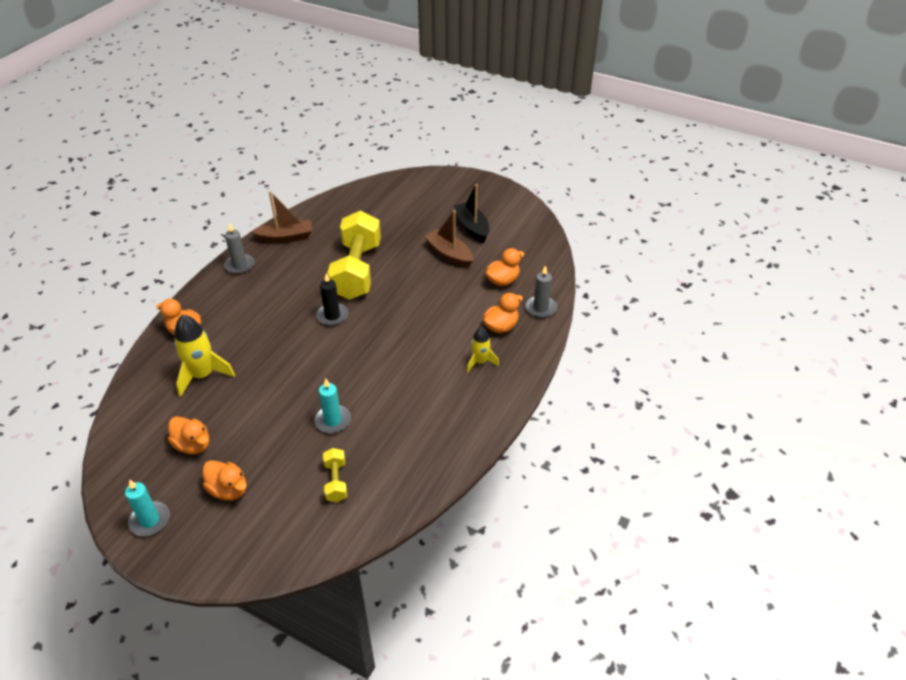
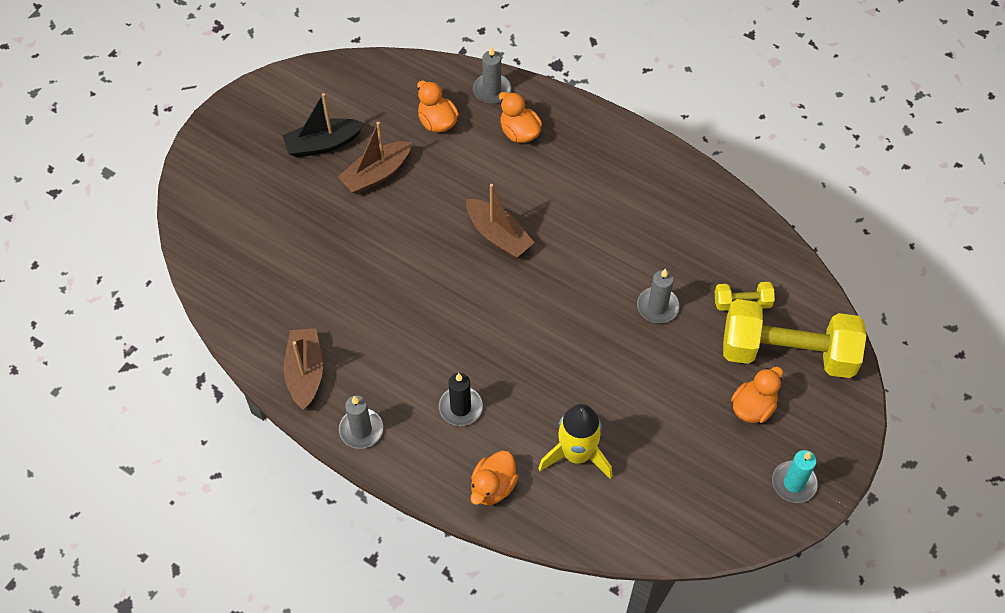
camera: 85 degrees left, 15 degrees up
orange duck [168,416,209,454] -> none
turquoise candle [314,378,351,433] -> grey candle [637,268,679,323]
black candle [316,273,348,326] -> black candle moved to [439,373,483,426]
yellow dumbbell [327,211,381,300] -> yellow dumbbell moved to [723,299,866,378]
yellow rocket [467,327,499,372] -> none
none -> brown boat [466,184,535,258]

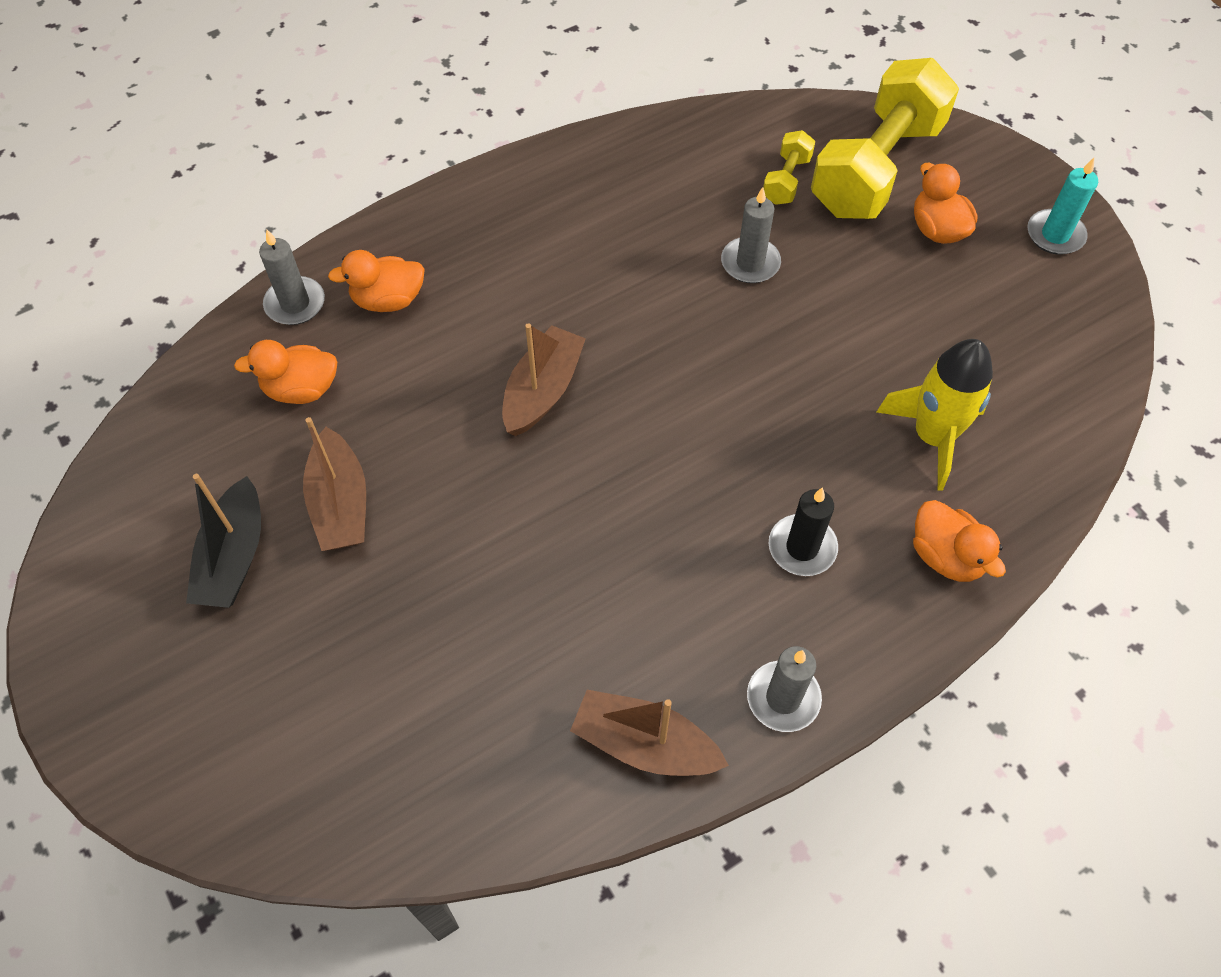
camera: 65 degrees left, 0 degrees up
brown boat [466,184,535,258] -> brown boat turned 45 degrees counterclockwise [502,323,586,436]

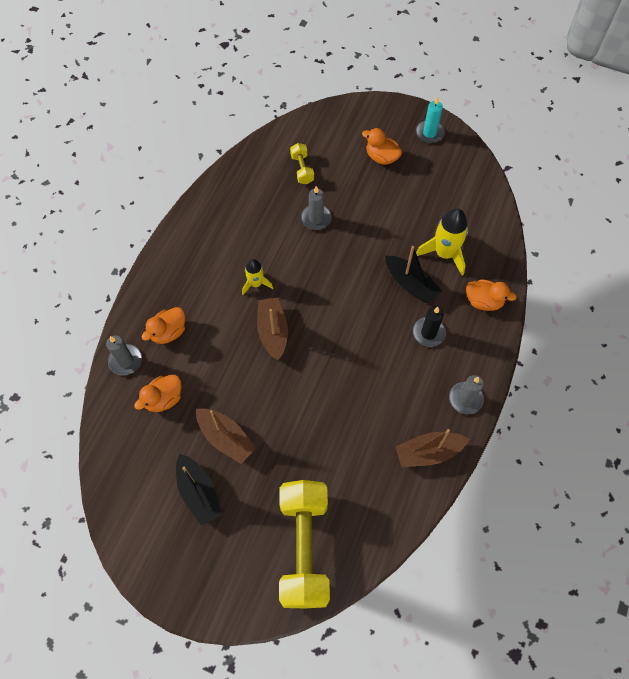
camera: 35 degrees left, 5 degrees up
yellow dumbbell [811,58,959,219] -> yellow dumbbell moved to [279,480,330,608]
none -> yellow rocket [242,259,273,295]
none -> black boat [385,246,442,303]

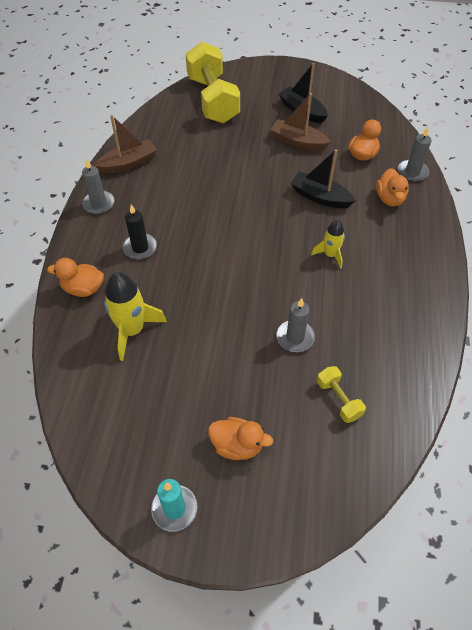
camera: 165 degrees right, 10 degrees down
orange duck [142,307,185,344] -> orange duck turned 150 degrees clockwise [376,168,409,207]
brown boat [257,297,288,361] -> none
black boat [385,246,442,303] -> black boat moved to [291,149,356,208]

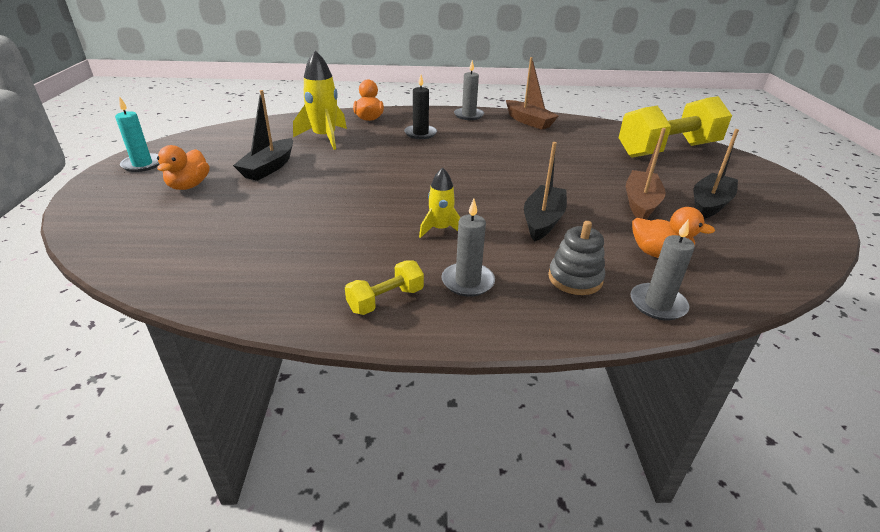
camera: 80 degrees right, 20 degrees down
grey candle [276,298,315,352] -> grey candle moved to [441,199,495,297]
yellow dumbbell [317,366,366,423] -> yellow dumbbell moved to [345,261,424,315]
orange duck [376,168,409,207] -> grey stacking toy [548,221,605,295]
none -> black boat [233,90,293,181]

